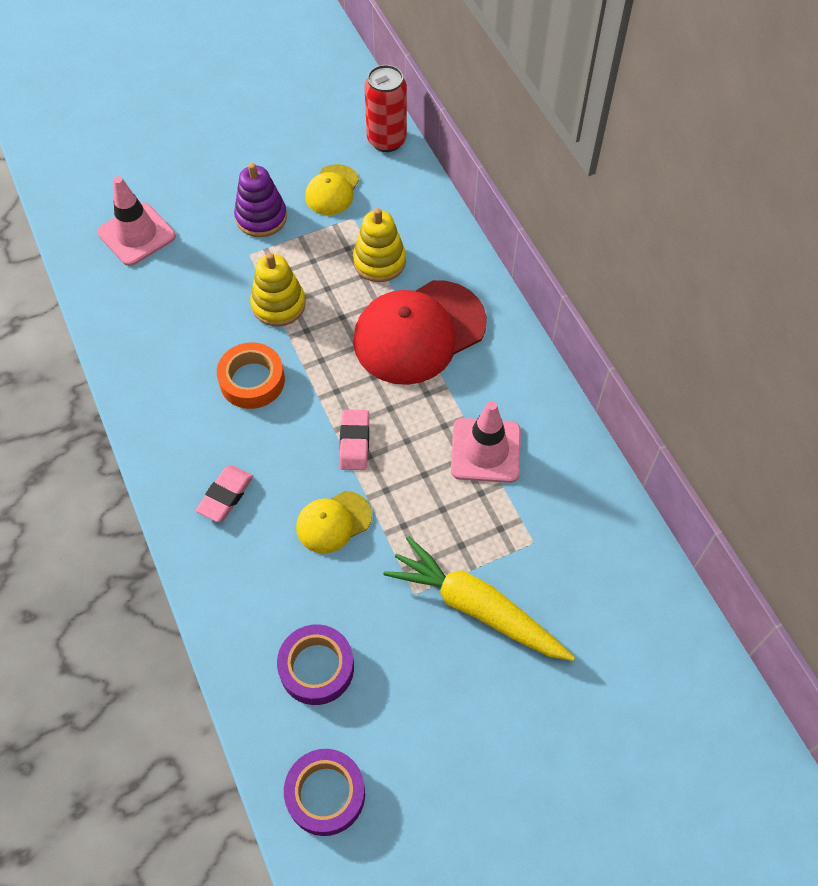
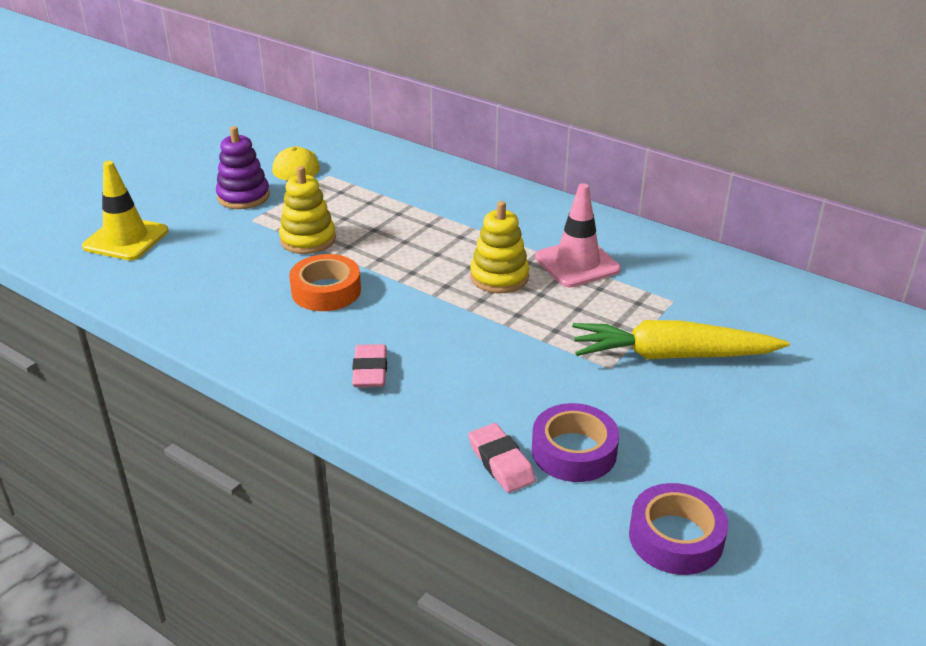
camera: 30 degrees left, 25 degrees down
pink traffic cone [97,176,176,266] -> yellow traffic cone [82,161,168,260]
yellow cap [296,491,372,554] -> none
pink eraser [339,409,369,470] -> pink eraser moved to [468,423,536,493]
yellow stacking toy [353,208,406,282] -> yellow stacking toy moved to [470,201,529,293]
red cap [353,280,487,385] -> none
red can [364,65,407,152] -> none

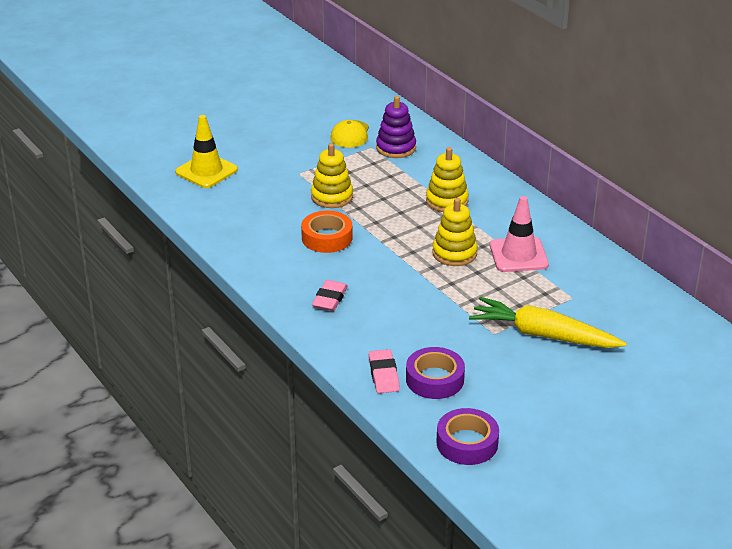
camera: 20 degrees right, 0 degrees up
purple stacking toy [216,126,270,209] -> purple stacking toy moved to [376,96,416,158]
none -> yellow stacking toy [426,147,469,212]

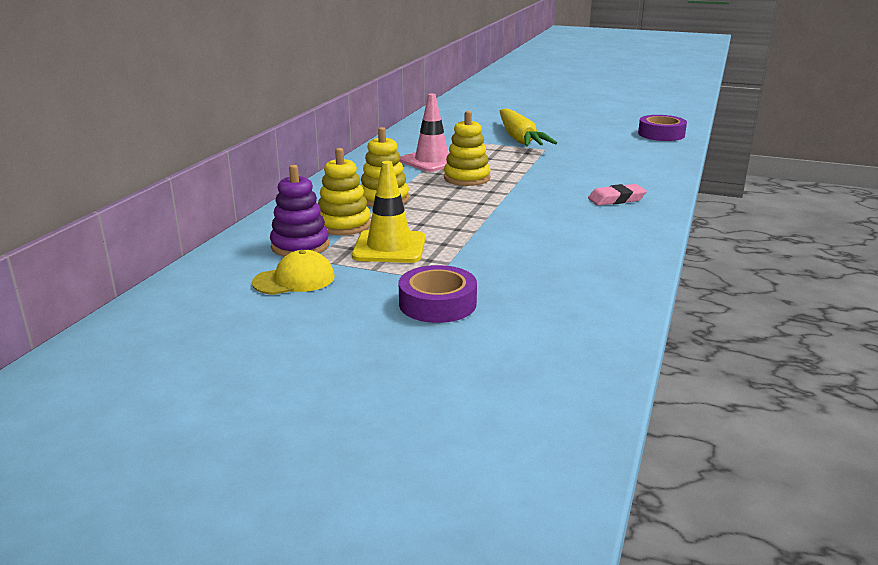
camera: 125 degrees left, 10 degrees down
yellow traffic cone [175,115,238,188] -> yellow traffic cone moved to [352,161,426,263]
orange tape [301,211,353,253] -> none
yellow stacking toy [311,143,353,208] -> yellow stacking toy moved to [318,148,371,235]
pink eraser [369,349,400,393] -> none
purple tape [406,347,465,399] -> purple tape moved to [399,265,477,323]

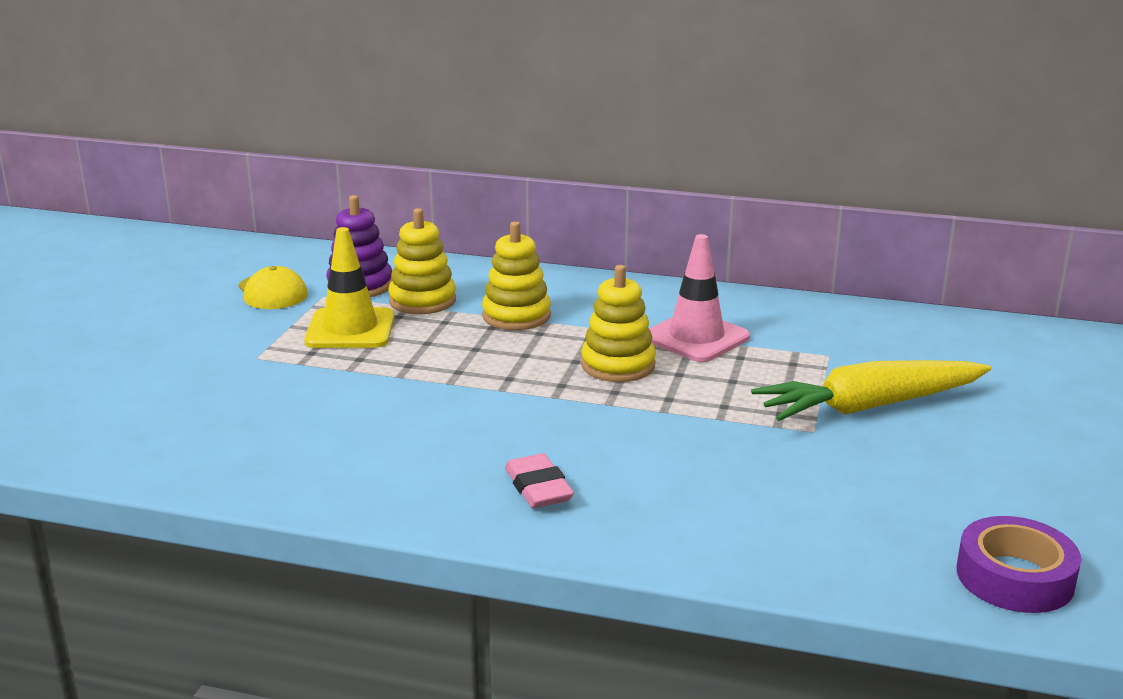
camera: 85 degrees right, 0 degrees up
purple tape [399,265,477,323] -> none

